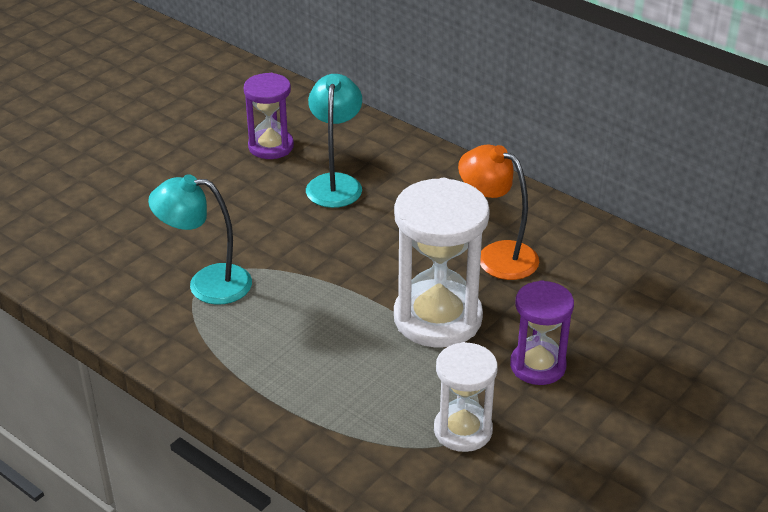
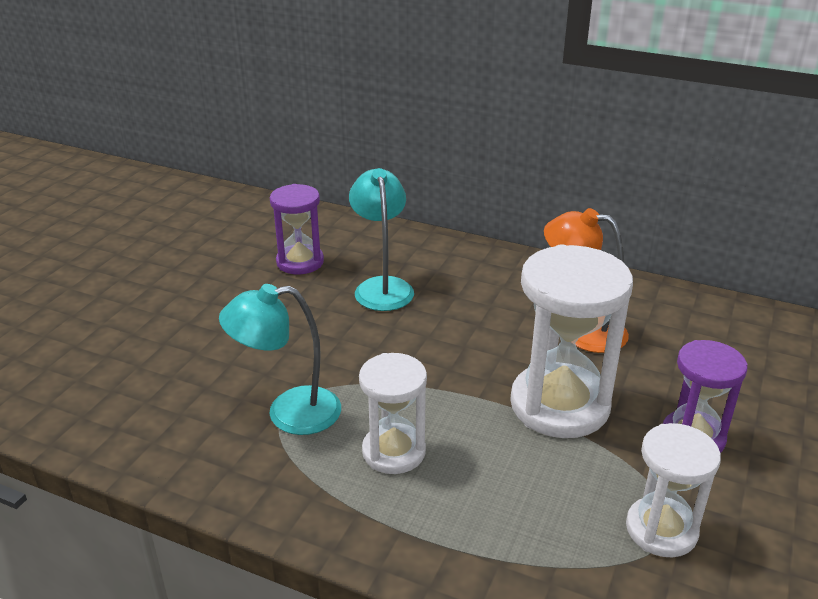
camera: 15 degrees left, 5 degrees down
none -> white hourglass [359,353,427,474]

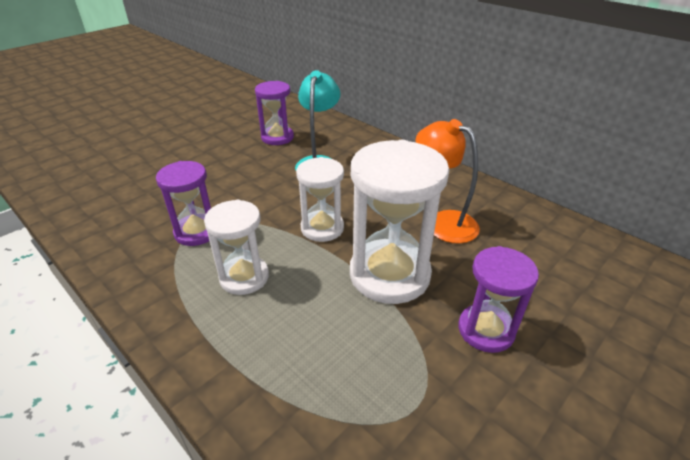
camera: 20 degrees right, 5 degrees up
turquoise lamp [219,284,341,435] -> purple hourglass [156,161,211,246]
white hourglass [626,423,721,557] -> white hourglass moved to [296,157,344,242]

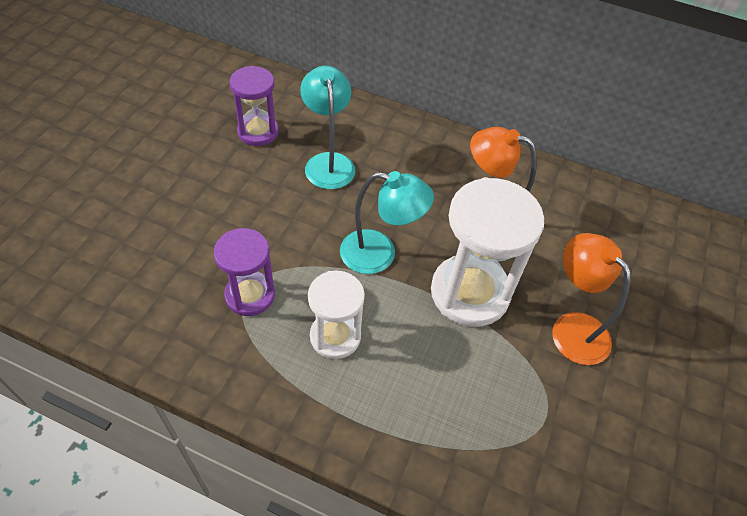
camera: 25 degrees left, 15 degrees up
white hourglass [296,157,344,242] -> turquoise lamp [340,171,434,274]
purple hourglass [458,246,539,353] -> orange lamp [552,233,631,365]

